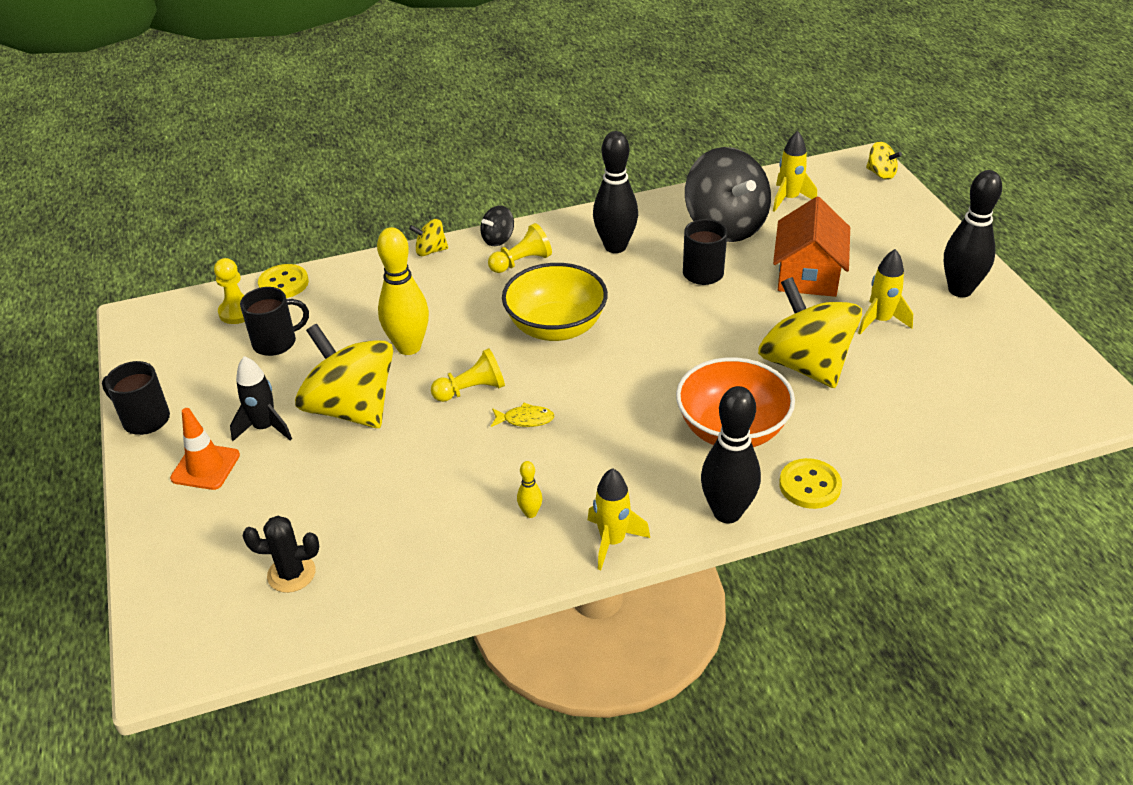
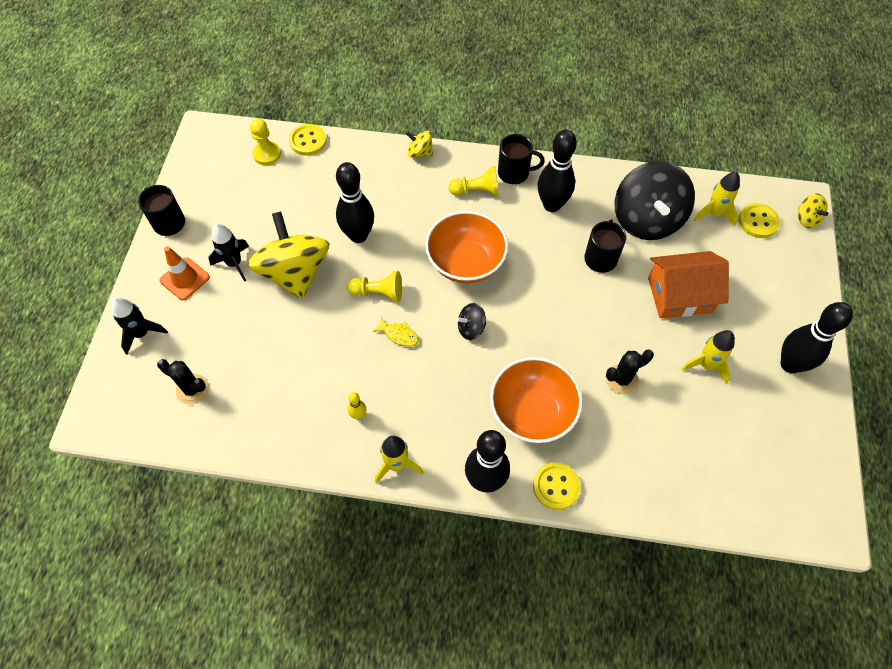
camera: 25 degrees right, 20 degrees up
black mug [240,287,309,356] -> black mug moved to [498,134,545,184]
yellow bowling pin [377,227,429,355] -> black bowling pin [336,162,374,243]
black spinning top [480,205,514,246] -> black spinning top moved to [456,303,486,340]
yellow bowl [502,263,608,341] -> orange bowl [425,211,508,283]
yellow spinning top [758,277,862,388] -> black cactus [606,350,654,394]
orange house [773,197,850,297] -> orange house turned 45 degrees clockwise [648,251,729,318]
none -> black rocket [111,297,168,354]
none -> yellow button [738,203,780,238]

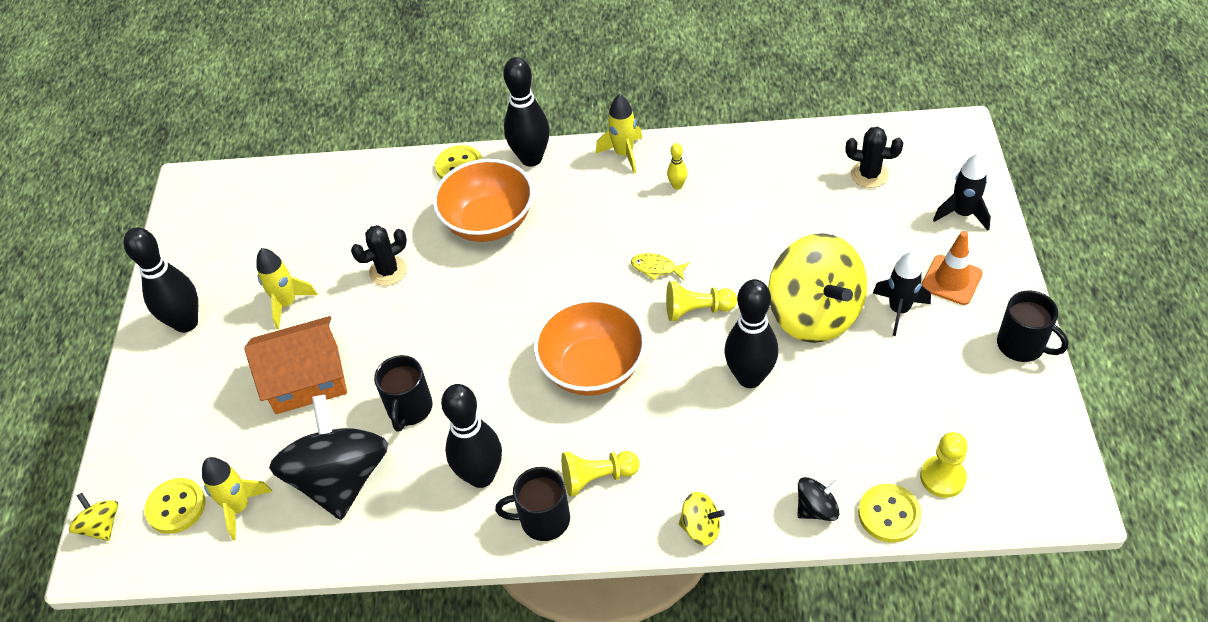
camera: 175 degrees right, 10 degrees down
black spinning top [456,303,486,340] -> black spinning top moved to [797,477,840,521]

